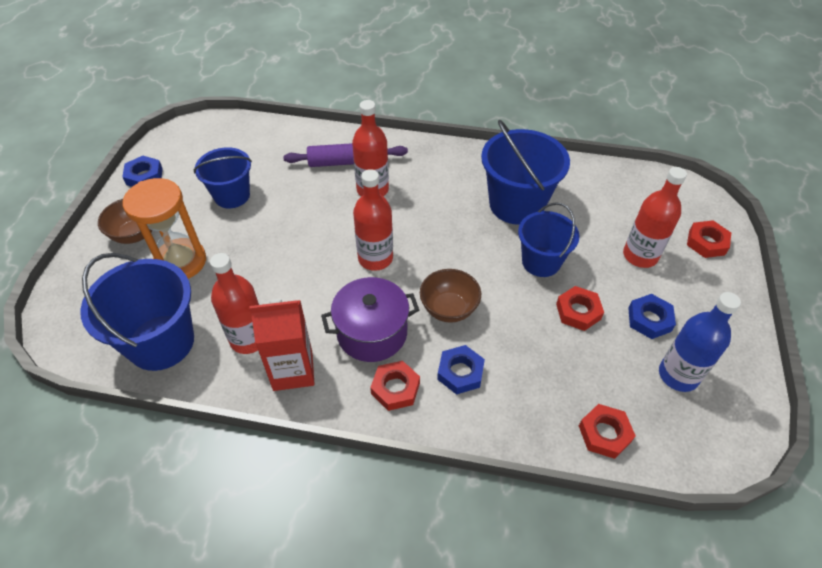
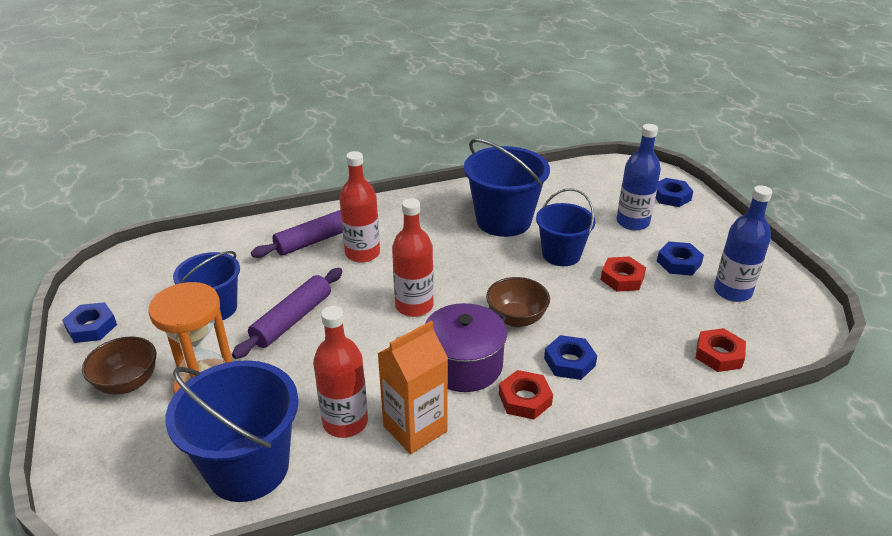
camera: 30 degrees left, 15 degrees down
red carton [249,299,315,391] -> orange carton [377,321,448,454]
red bottle [623,167,687,268] -> blue bottle [616,124,661,231]
red nut [687,220,731,258] -> blue nut [656,178,693,207]
none -> purple rolling pin [232,268,343,359]

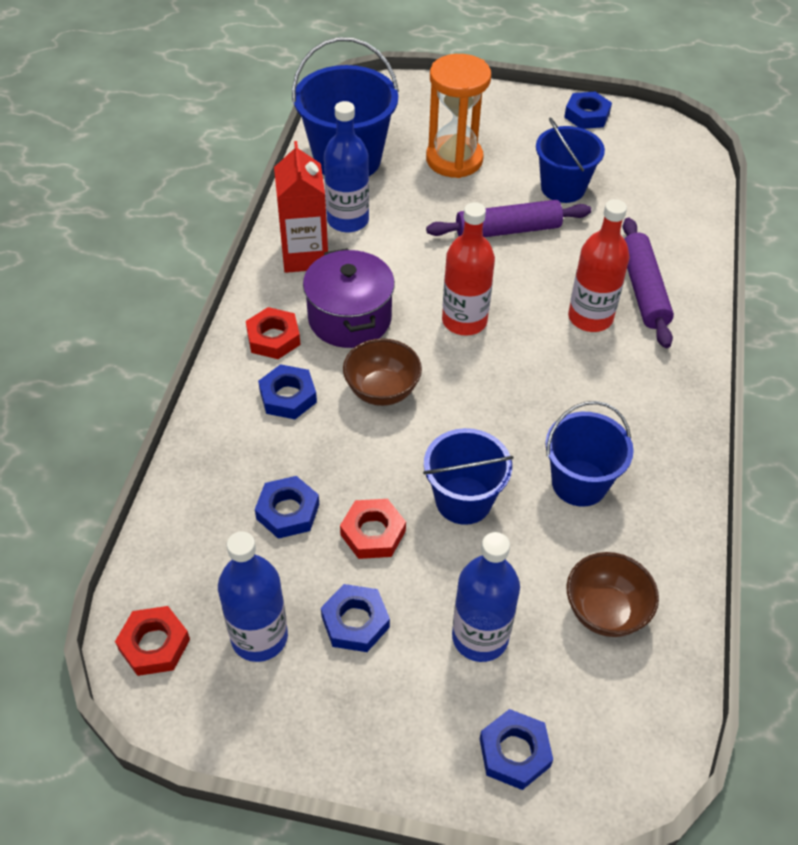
camera: 120 degrees right, 15 degrees up
brown bowl [82,337,156,395] -> brown bowl moved to [567,552,659,637]
purple rolling pin [232,268,343,359] -> purple rolling pin turned 75 degrees counterclockwise [426,200,591,237]
red bottle [313,306,368,438] -> blue bottle [324,101,369,232]
orange carton [377,321,448,454] -> red carton [274,141,328,273]
blue bucket [464,139,550,237] -> blue bucket [546,401,634,507], size x0.65
red nut [696,328,746,372] -> red nut moved to [115,606,190,676]
none -> blue nut [255,476,319,539]

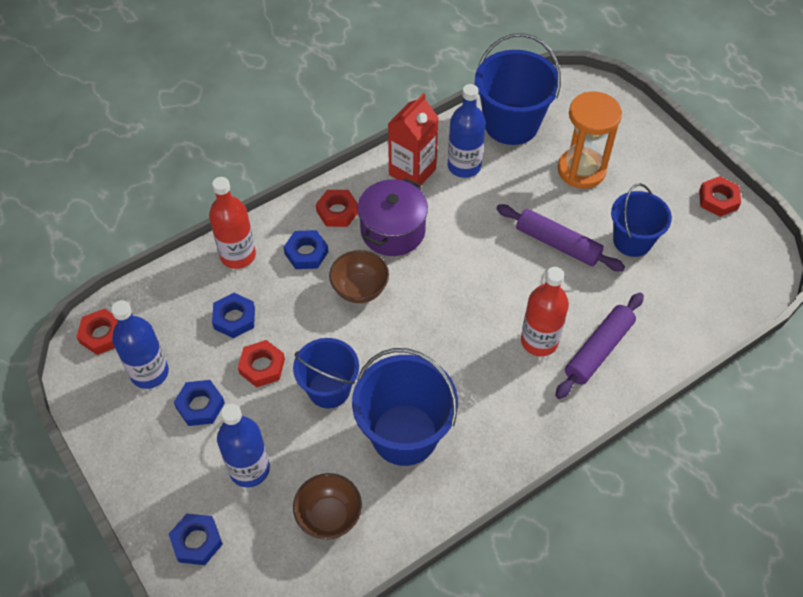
camera: 45 degrees right, 5 degrees up
red bottle [442,202,495,336] -> red bottle moved to [209,177,256,269]
blue bucket [546,401,634,507] -> blue bucket [352,348,458,466], size x1.53
blue nut [564,92,612,129] -> red nut [699,176,741,217]

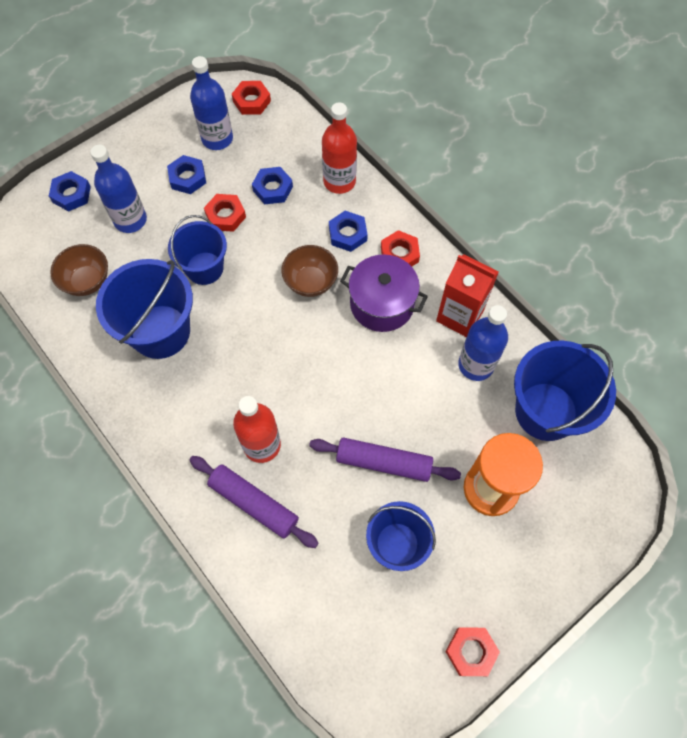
camera: 85 degrees right, 10 degrees up
purple rolling pin [496,204,625,271] -> purple rolling pin turned 75 degrees clockwise [309,437,461,482]

